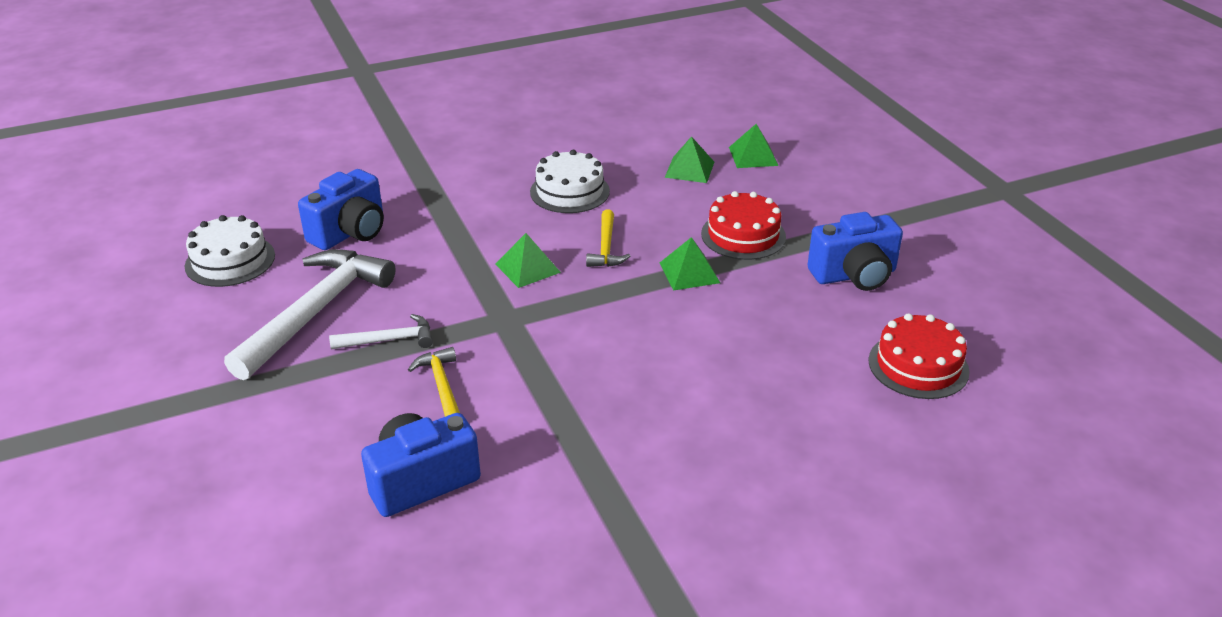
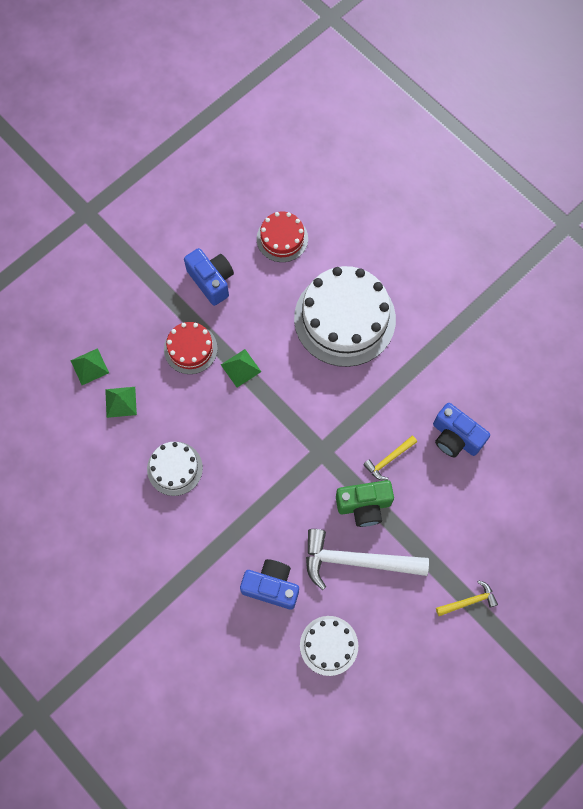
camera: 110 degrees left, 35 degrees up
white hammer [329,314,433,349] -> green camera [336,480,394,527]
green pyramid [495,233,561,288] -> none
yellow hammer [586,210,630,267] -> yellow hammer moved to [436,580,498,616]
none -> white cake [294,266,396,367]

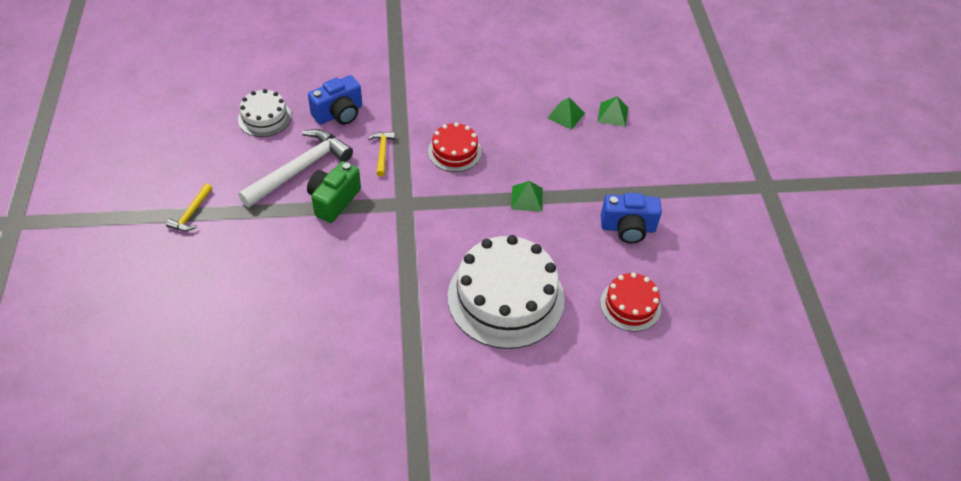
camera: 125 degrees right, 20 degrees down
white cake [147,442,203,496] -> none
red cake [164,322,218,374] -> red cake moved to [428,122,482,172]
yellow hammer [363,436,417,480] -> yellow hammer moved to [368,131,395,176]
blue camera [433,403,490,457] -> none

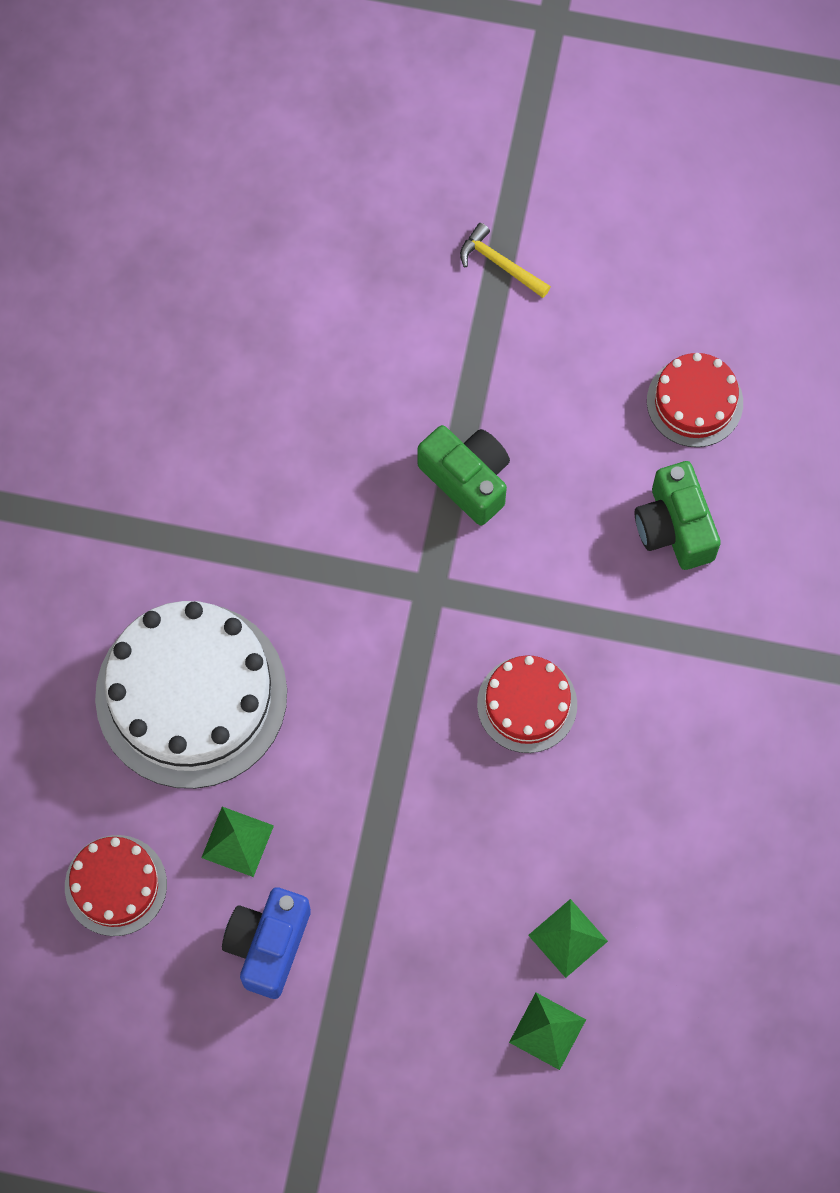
camera: 110 degrees right, 20 degrees up
white cake [238,89,292,137] -> red cake [647,353,743,447]
white hammer [238,129,353,207] -> none
blue camera [308,75,362,125] -> green camera [634,461,721,570]
yellow hammer [368,131,395,176] -> none
green pyramid [511,181,543,212] -> green pyramid moved to [201,807,274,877]

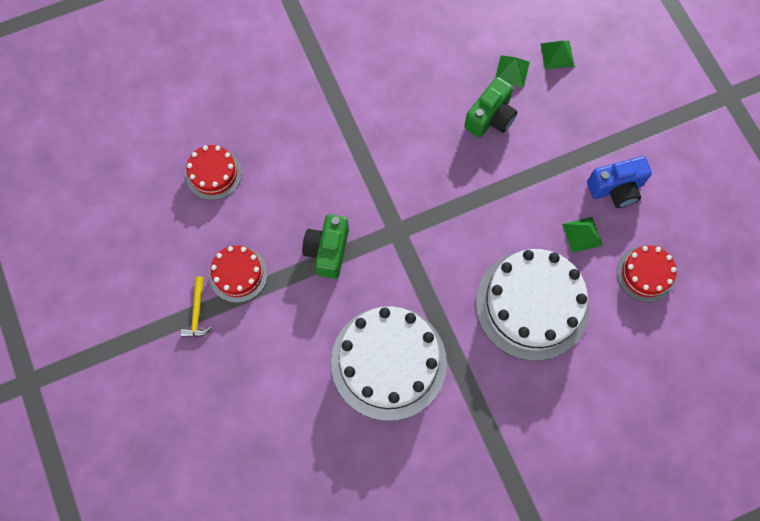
camera: 125 degrees left, 0 degrees up
red cake [477,656,577,753] -> red cake moved to [209,245,268,303]
green camera [634,461,721,570] -> green camera moved to [464,77,517,138]
none -> white cake [331,306,447,421]

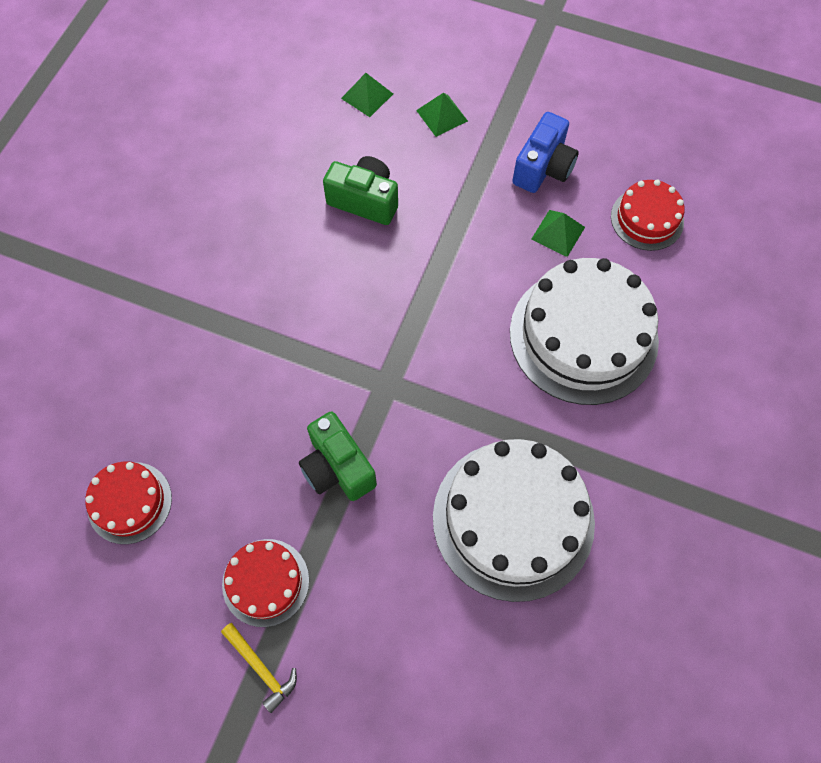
camera: 45 degrees left, 5 degrees down
green camera [464,77,517,138] -> green camera turned 60 degrees counterclockwise [323,156,398,225]
green pyramid [495,55,530,87] -> green pyramid moved to [416,93,468,137]

